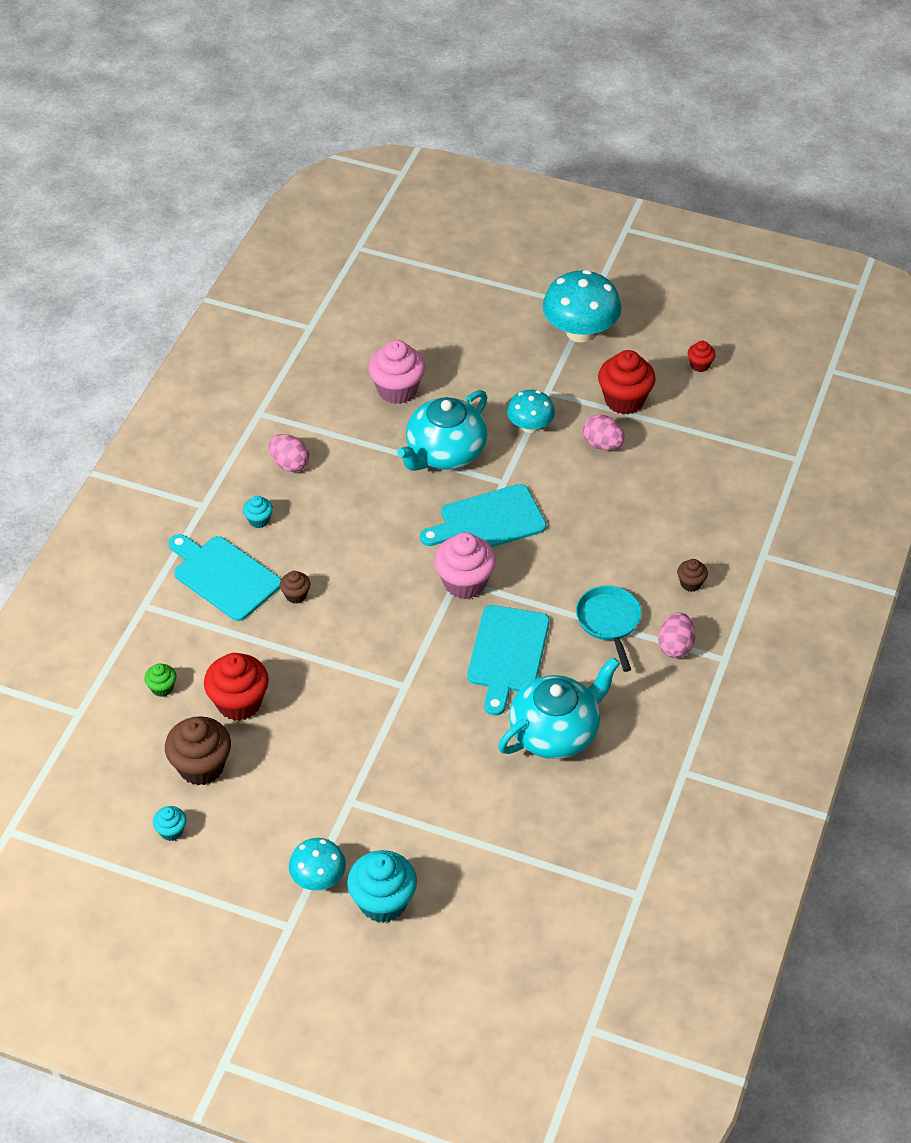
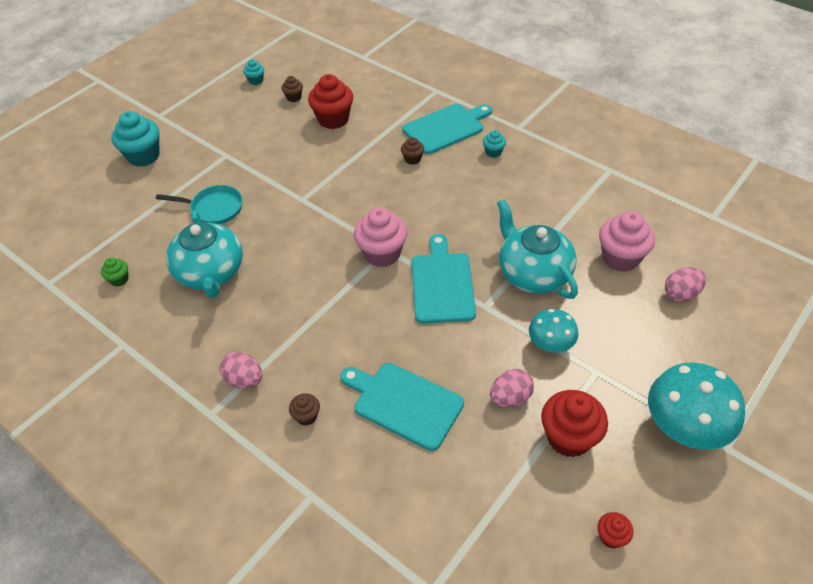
camera: 110 degrees right, 0 degrees up
green cupcake [145,663,176,697] -> green cupcake moved to [101,257,129,287]
brown cupcake [165,716,231,786] -> brown cupcake [282,76,303,102], size x0.50
pink egg [269,434,309,472] -> pink egg moved to [665,267,706,302]
turquoise mushroom [289,838,346,891] -> none
turquoise cutting board [467,605,550,716] -> turquoise cutting board moved to [341,363,464,451]
turquoise pan [576,586,641,672] -> turquoise pan moved to [156,185,243,224]

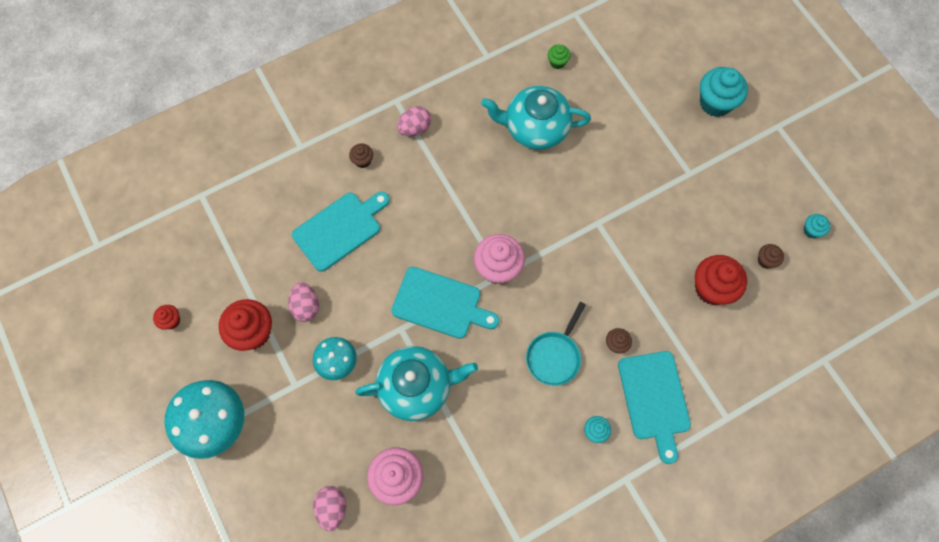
camera: 110 degrees right, 20 degrees up
turquoise pan [156,185,243,224] -> turquoise pan moved to [526,302,586,386]

